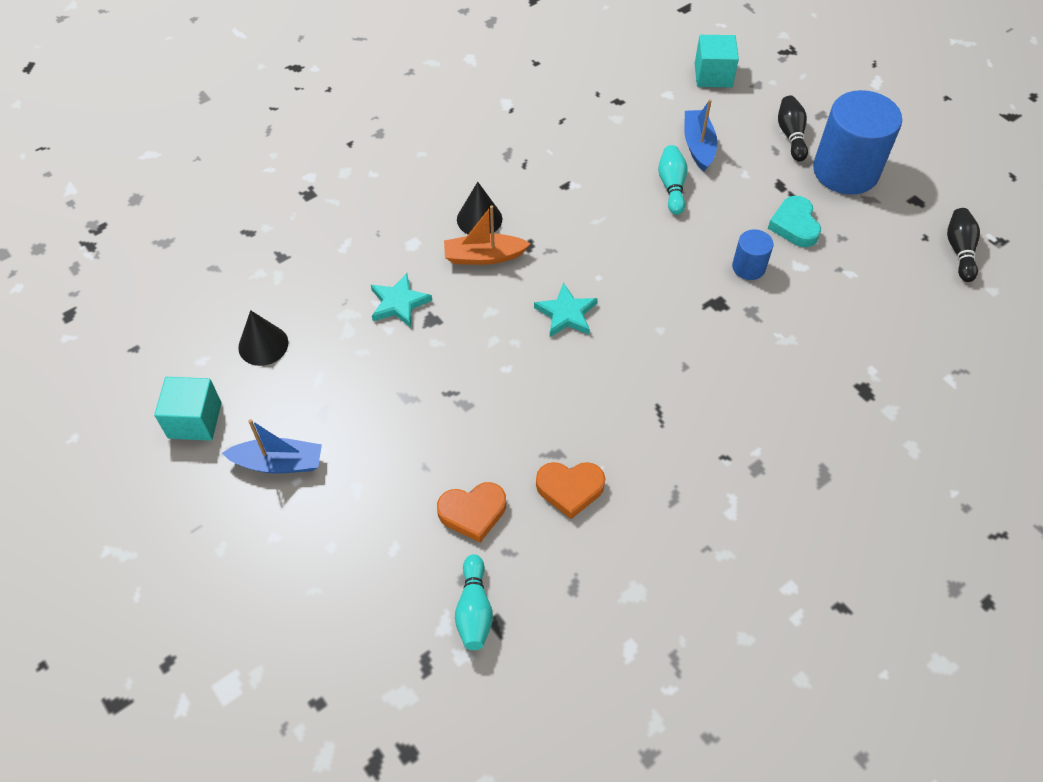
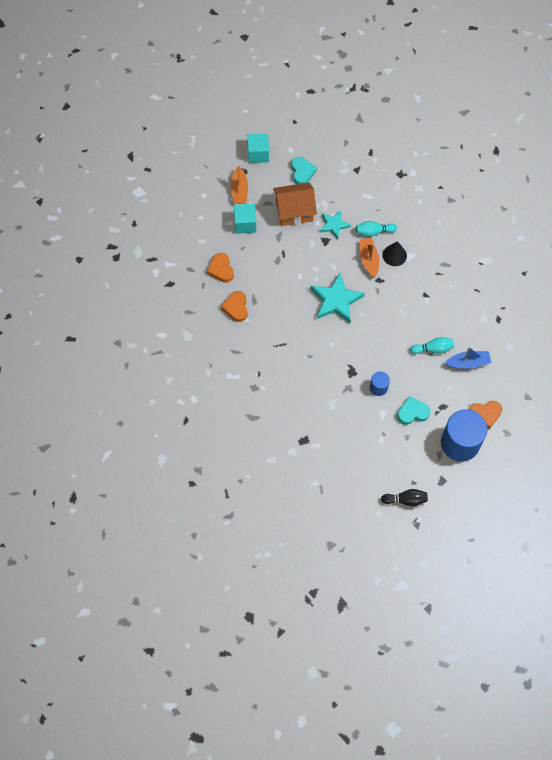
camera: 85 degrees right, 10 degrees up
blue boat [222,419,322,473] -> orange boat [231,165,248,204]
black cone [238,310,288,366] -> turquoise heart [291,157,317,184]
turquoise bowling pin [455,554,493,650] -> turquoise bowling pin moved to [356,221,397,237]
turquoise star [534,282,597,337] -> turquoise star [311,273,365,323], size x1.66
turquoise cube [695,35,739,87] -> turquoise cube moved to [234,204,257,234]
black bowling pin [778,96,808,161] -> orange heart [470,401,502,429]
none -> orange house [273,183,317,226]

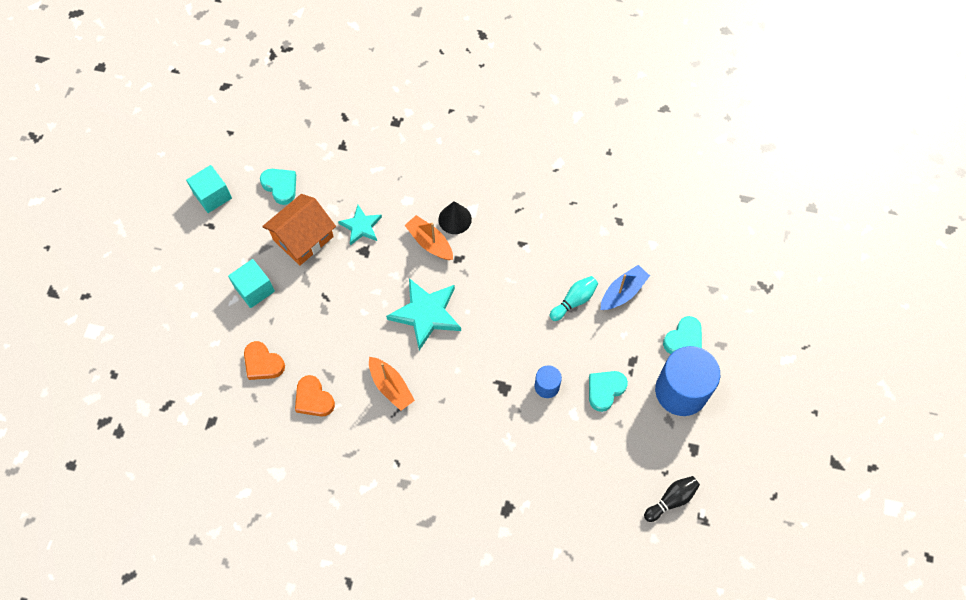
camera: 35 degrees left, 0 degrees up
orange boat [231,165,248,204] -> orange boat moved to [369,357,415,411]
turquoise bowling pin [356,221,397,237] -> none
orange heart [470,401,502,429] -> turquoise heart [663,316,702,354]

